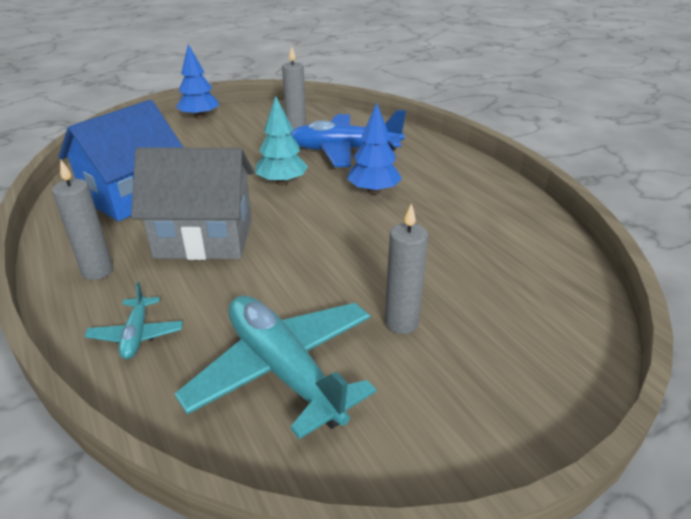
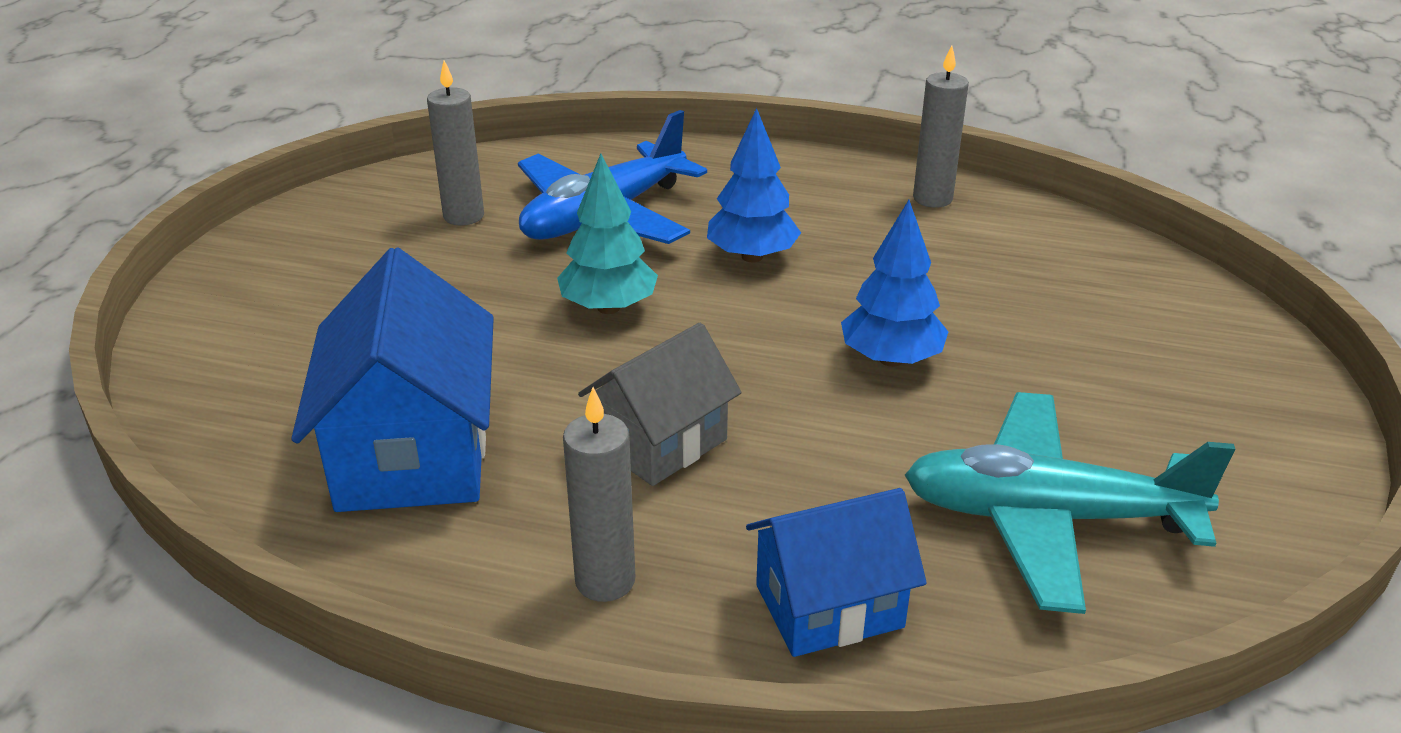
camera: 45 degrees left, 0 degrees up
turquoise plane [84,282,183,359] -> blue house [746,488,927,657]
grey house [131,147,254,260] -> grey house [578,323,742,486], size x0.64
blue tree [176,44,219,119] -> blue tree moved to [841,200,948,367]
grey candle [385,203,428,334] -> grey candle moved to [913,45,969,208]

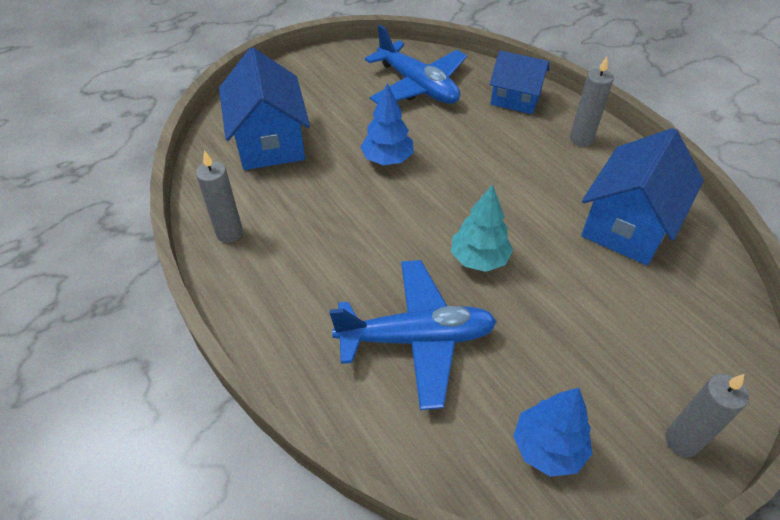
camera: 140 degrees left, 15 degrees up
grey candle [427,60,484,226] -> grey candle moved to [665,374,749,457]
grey house [578,323,742,486] -> none
blue tree [707,108,801,262] -> blue tree moved to [513,388,593,477]
turquoise plane [905,392,1235,614] -> blue plane [365,25,467,104]
none -> blue house [219,48,310,170]

